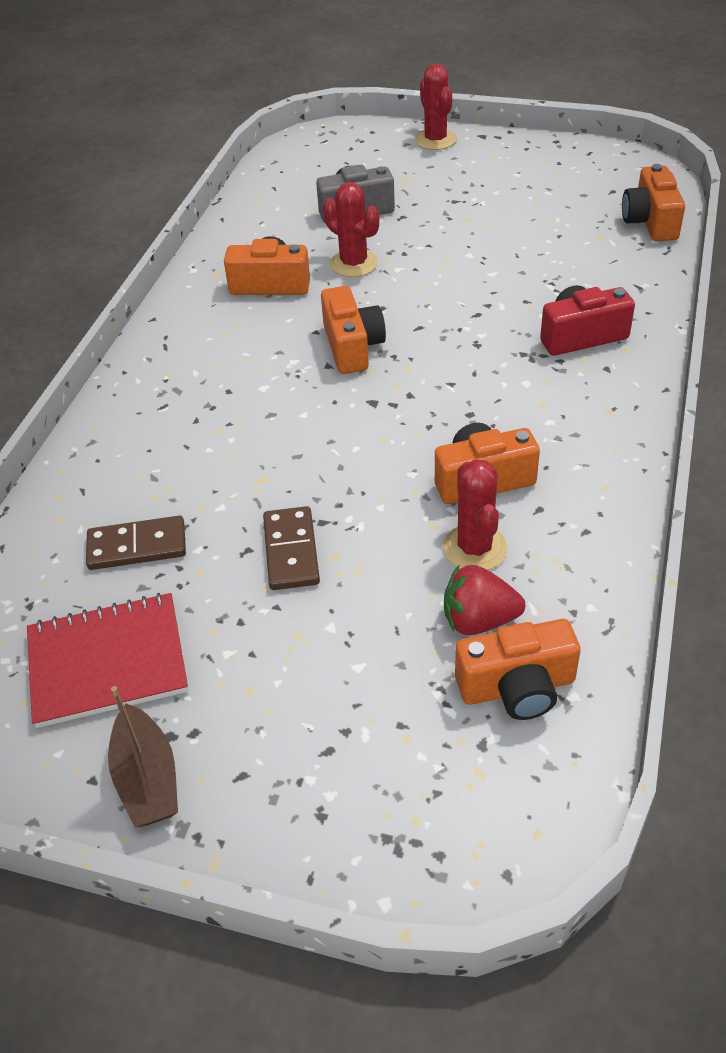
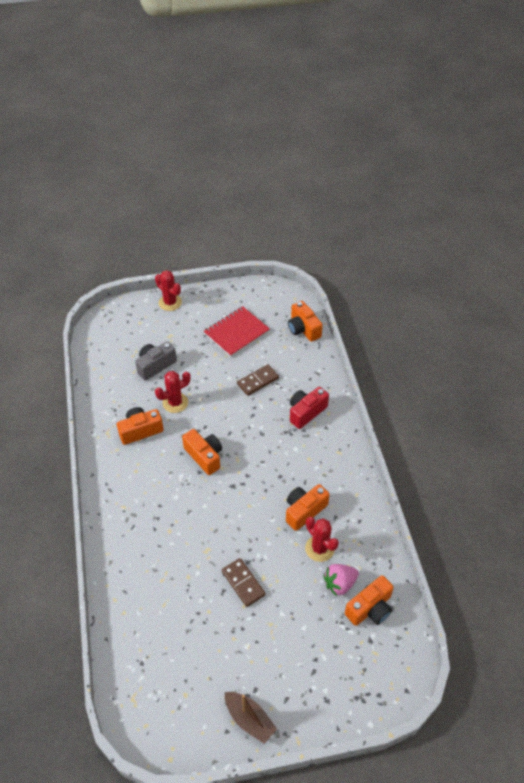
camera: 30 degrees left, 5 degrees up
red notebook [27,593,188,728] -> red notebook moved to [204,306,270,357]
brown domino [86,516,186,570] -> brown domino moved to [237,364,279,396]
red cactus [323,182,380,277] -> red cactus turned 45 degrees counterclockwise [155,371,191,413]
red strawberry [444,565,525,635] -> pink strawberry [323,564,359,596]

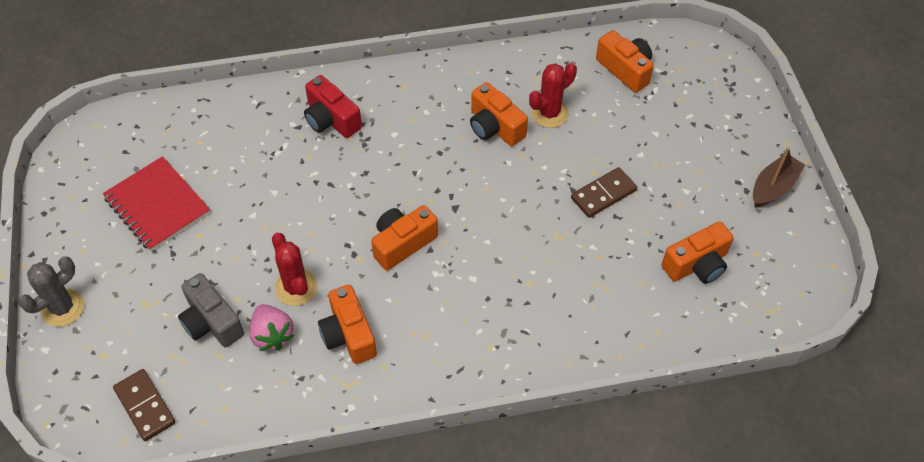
camera: 90 degrees left, 5 degrees up
red cactus [155,270,182,311] -> grey cactus [18,256,84,327]
brown domino [237,364,279,396] -> brown domino moved to [113,369,175,441]
orange camera [288,301,323,342] -> orange camera moved to [661,221,734,284]
pink strawberry [323,564,359,596] -> pink strawberry moved to [249,304,295,351]

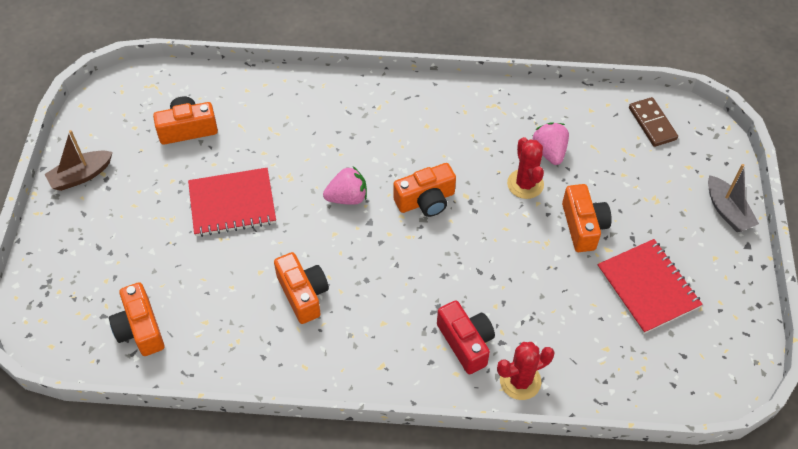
camera: 165 degrees left, 0 degrees up
grey cactus [18,256,84,327] -> grey boat [708,164,759,232]
grey camera [178,273,244,347] -> none
orange camera [318,285,377,364] -> orange camera moved to [562,184,612,252]
red cactus [529,63,577,128] -> red cactus moved to [497,342,555,400]
brown domino [571,167,637,218] -> red notebook [188,168,276,237]
none -> pink strawberry [323,166,367,205]

